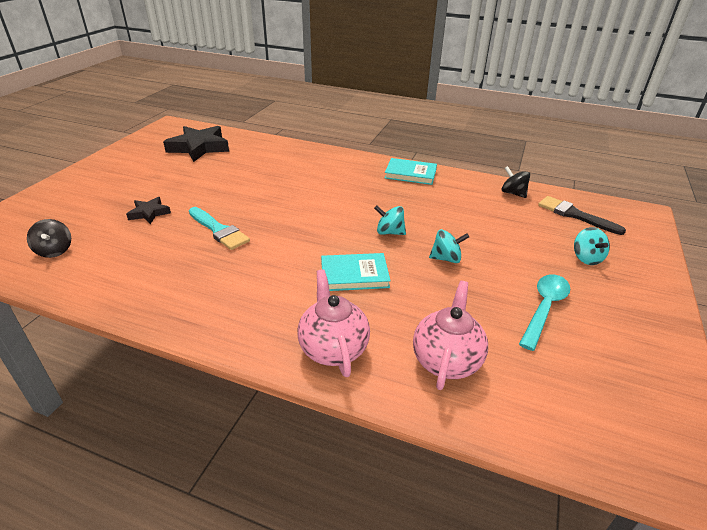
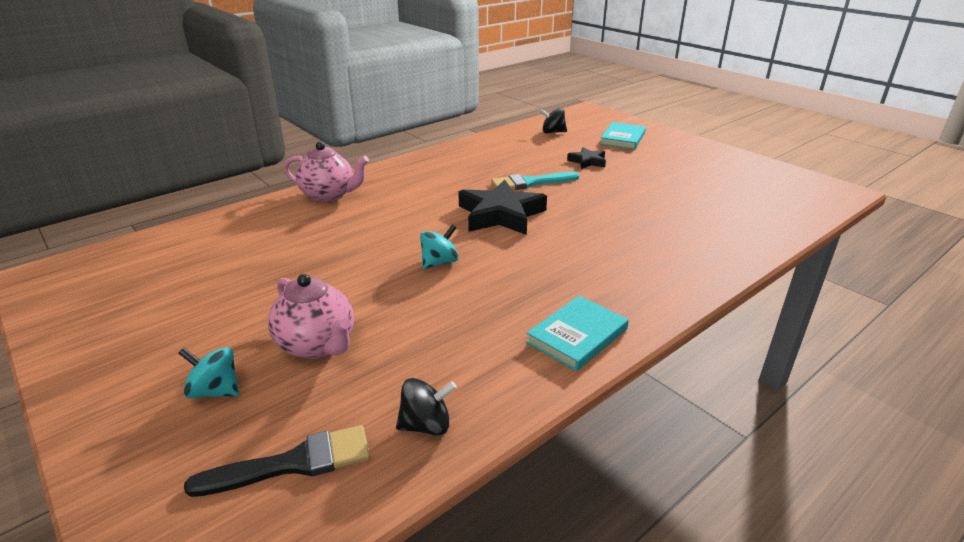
camera: 120 degrees right, 5 degrees down
black star [163,126,229,162] -> black star moved to [458,180,547,235]
turquoise book [321,253,391,291] -> turquoise book moved to [600,122,646,149]
pink teapot [413,281,488,390] -> pink teapot moved to [268,274,354,359]
turquoise spinning top [429,229,469,263] -> none
turquoise spoon [519,274,570,351] -> none

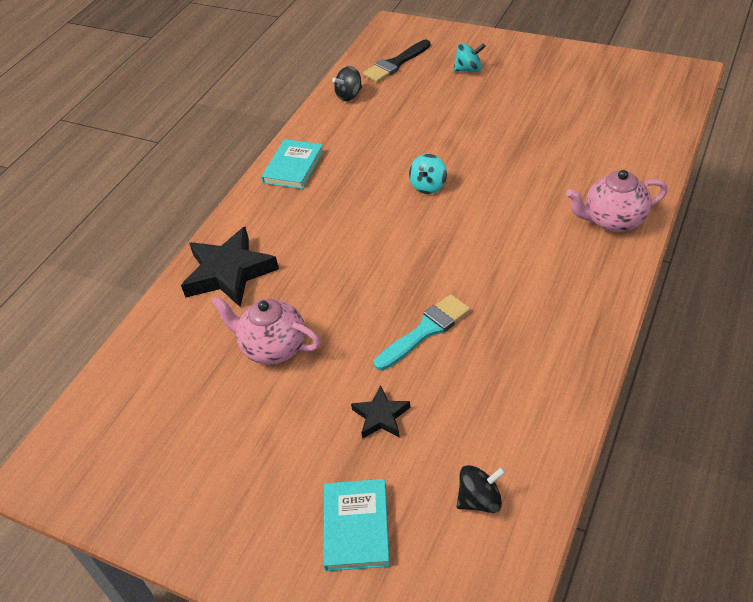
camera: 160 degrees right, 15 degrees up
pink teapot [268,274,354,359] -> pink teapot moved to [211,296,321,365]
black star [458,180,547,235] -> black star moved to [181,227,279,307]

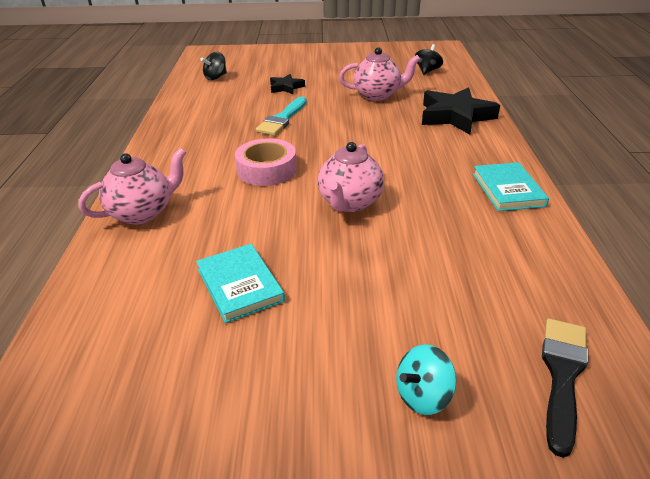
camera: 150 degrees right, 10 degrees down
turquoise book [323,479,390,571] -> turquoise book moved to [196,244,285,323]
black spinning top [332,66,362,101] -> black spinning top moved to [415,44,443,75]
turquoise spinning top [409,154,447,194] -> pink teapot [318,142,384,212]
none -> pink tape [235,138,297,186]

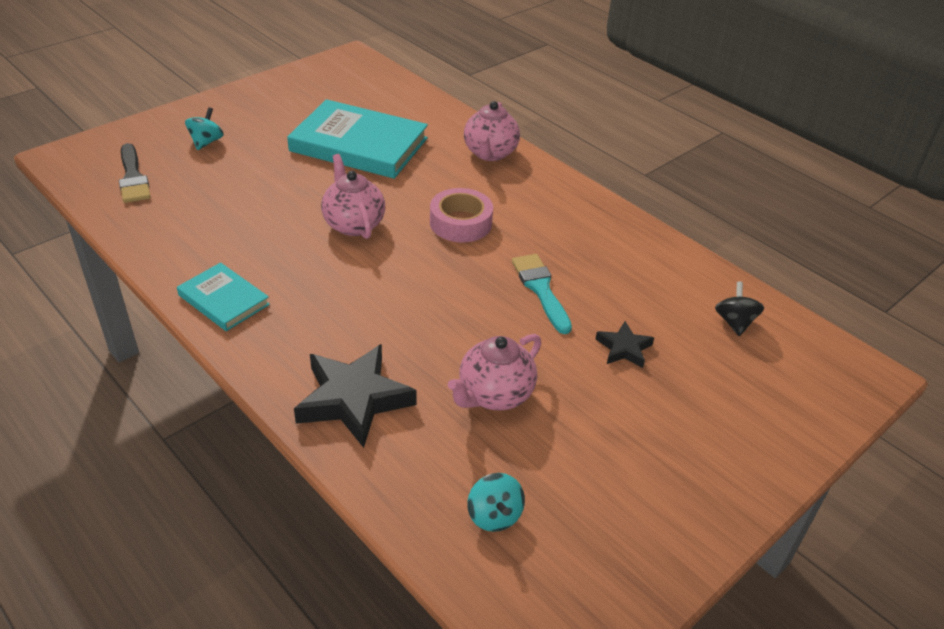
camera: 135 degrees right, 5 degrees up
turquoise book [196,244,285,323] -> turquoise book [287,99,428,179], size x1.88
black spinning top [415,44,443,75] -> turquoise spinning top [467,473,525,532]

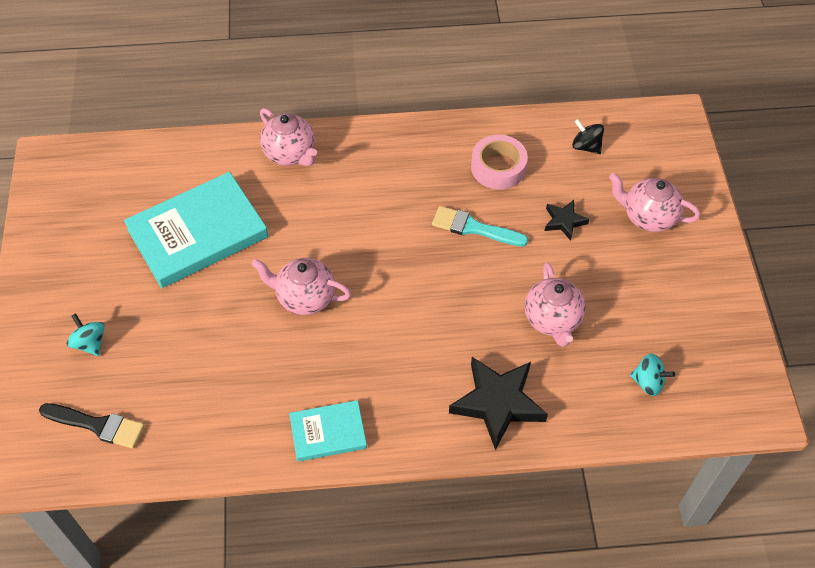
camera: 50 degrees left, 15 degrees up
pink tape [430,188,493,242] -> pink tape moved to [471,135,528,190]
none -> pink teapot [609,173,700,232]

